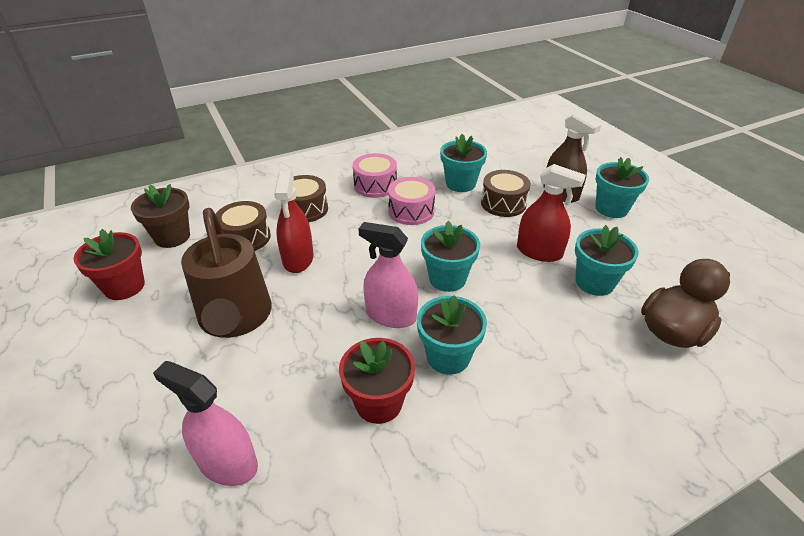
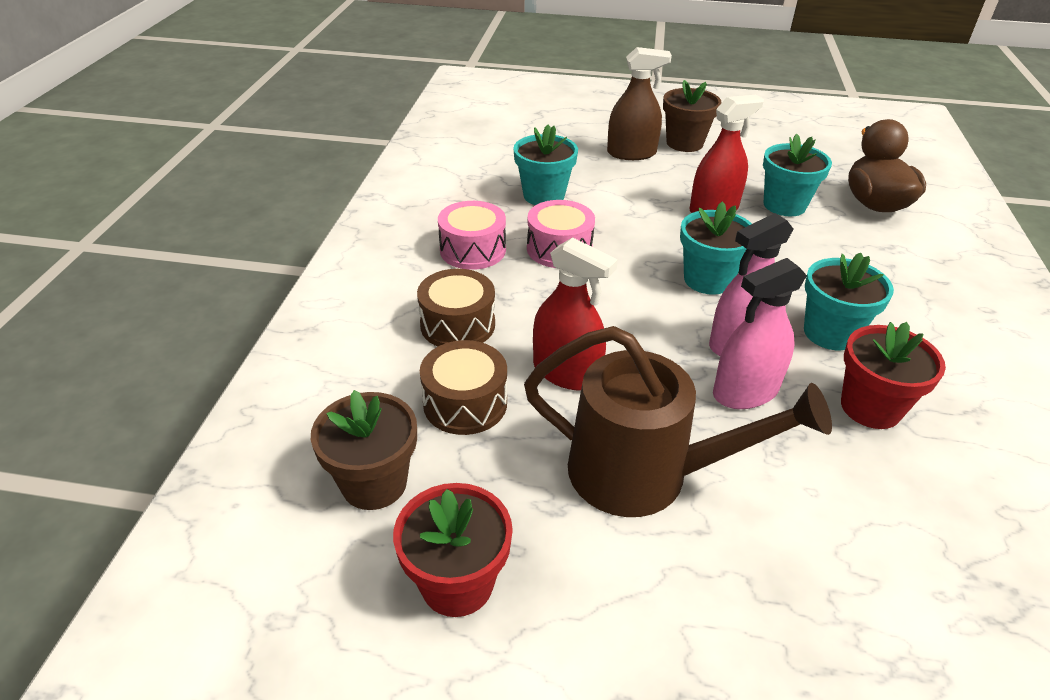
camera: 55 degrees left, 0 degrees up
pink spray bottle [153,361,258,486] -> pink spray bottle moved to [713,258,807,409]
brown drum [481,170,531,217] -> none
turquoise flower pot [595,157,649,218] -> brown flower pot [663,80,722,152]

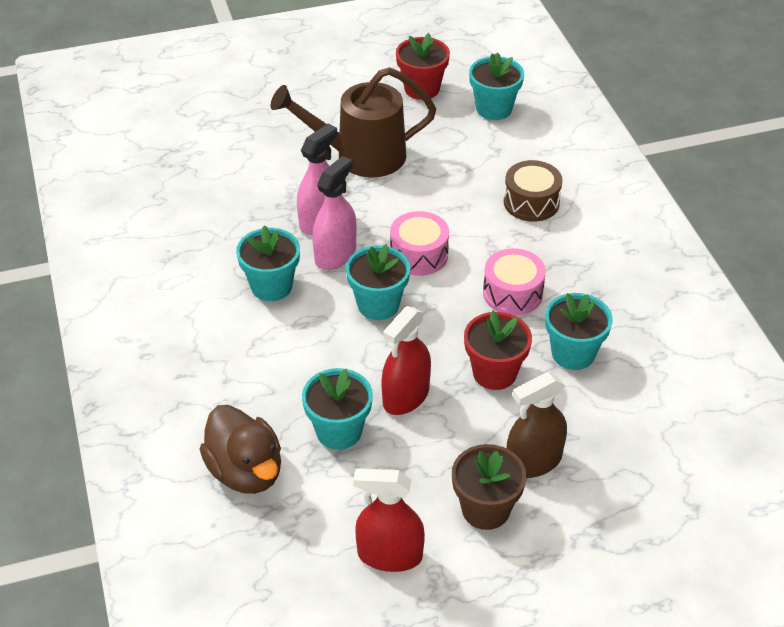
camera: 155 degrees right, 5 degrees up
brown flower pot [311,390,417,510] -> turquoise flower pot [469,52,524,120]
brown drum [420,340,507,435] -> none
pink drum [438,201,506,270] -> pink drum moved to [390,211,449,276]
red spray bottle [533,237,618,390] -> red spray bottle moved to [353,468,425,572]
red flower pot [841,322,946,429] -> red flower pot moved to [464,311,532,390]

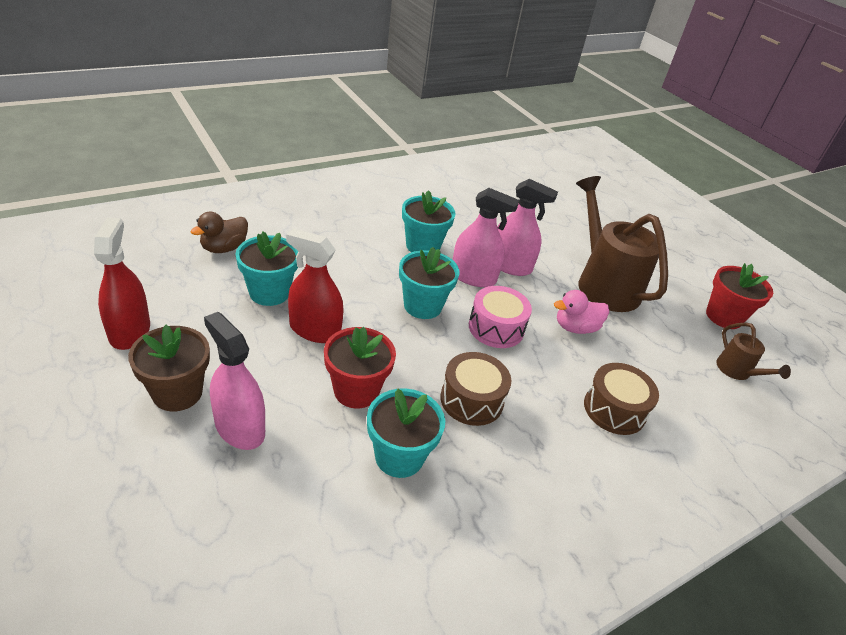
camera: 70 degrees right, 5 degrees down
brown duck [200,405,281,494] -> brown duck [190,211,248,253], size x0.65
turquoise flower pot [469,52,524,120] -> brown watering can [716,322,791,380]
pink drum [483,248,546,315] -> brown drum [440,352,511,426]
brown spray bottle [506,372,567,478] -> pink spray bottle [204,312,265,450]
none -> pink duck [554,290,609,334]

